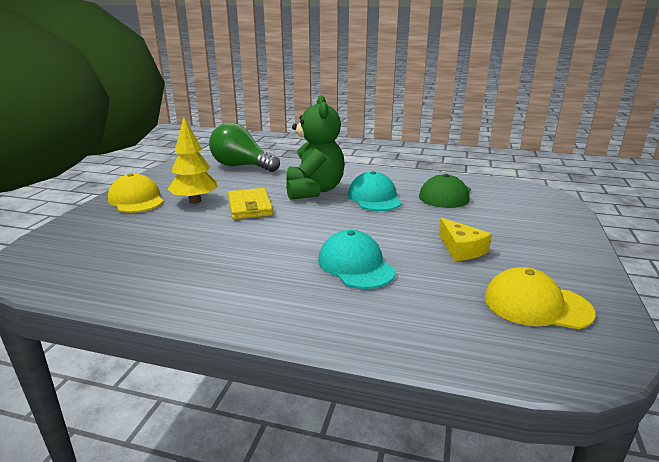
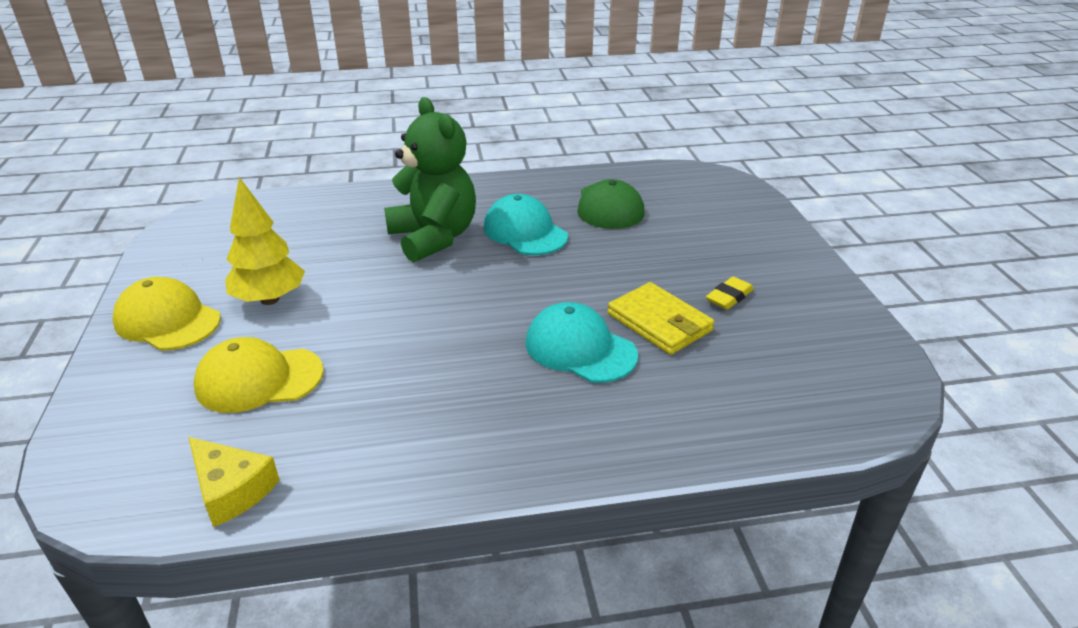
camera: 25 degrees left, 10 degrees up
green light bulb [209,123,280,172] -> none
yellow wallet [228,188,273,219] -> yellow wallet moved to [607,282,714,355]
yellow cheese [439,218,492,261] -> yellow cheese moved to [188,437,280,527]
yellow cap [484,267,596,329] -> yellow cap moved to [194,337,324,413]
none -> yellow eraser [706,277,754,310]

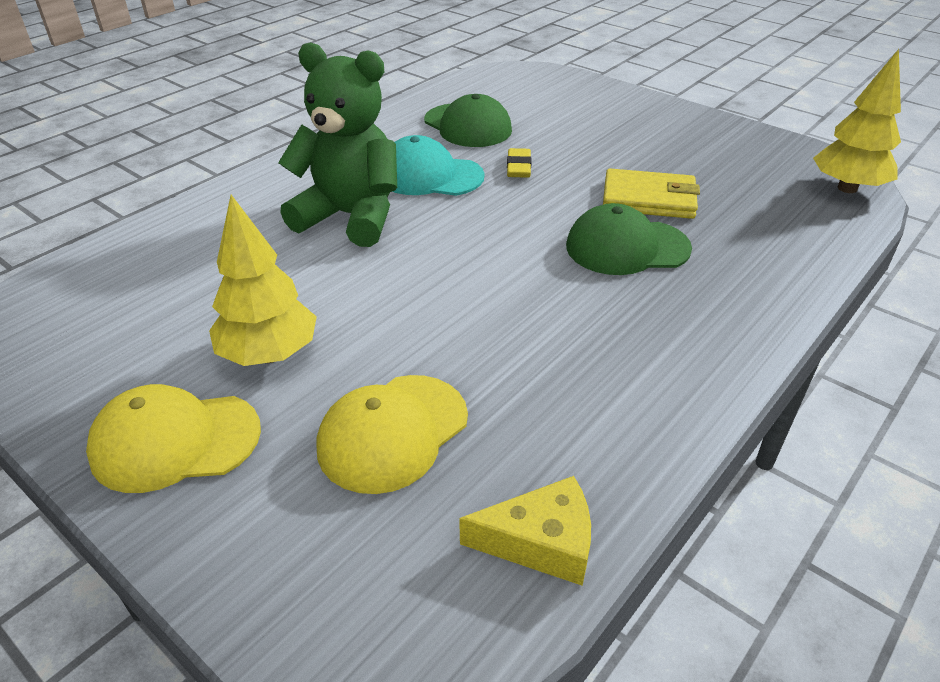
camera: 40 degrees left, 5 degrees up
turquoise cap [526,302,638,383] -> green cap [566,203,692,275]
yellow eraser [706,277,754,310] -> yellow eraser moved to [507,148,532,178]
none -> yellow tree [813,49,901,193]

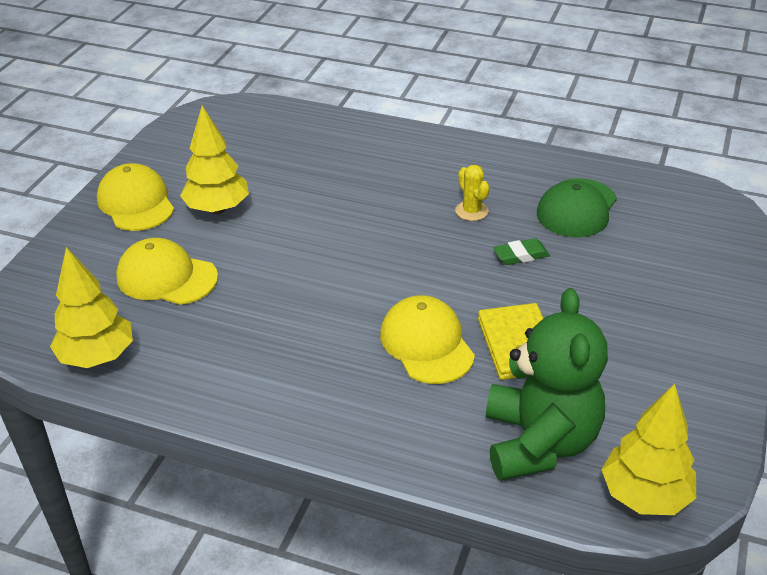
camera: 70 degrees right, 0 degrees up
green teddy bear [278,42,397,247] -> green teddy bear moved to [486,288,608,481]
turquoise cap [392,135,485,196] -> yellow cactus [455,165,489,221]
yellow cheese [459,476,591,586] -> yellow tree [50,247,133,368]
yellow eraser [507,148,532,178] -> green eraser [493,238,550,265]
green cap [566,203,692,275] -> yellow cap [380,295,475,384]

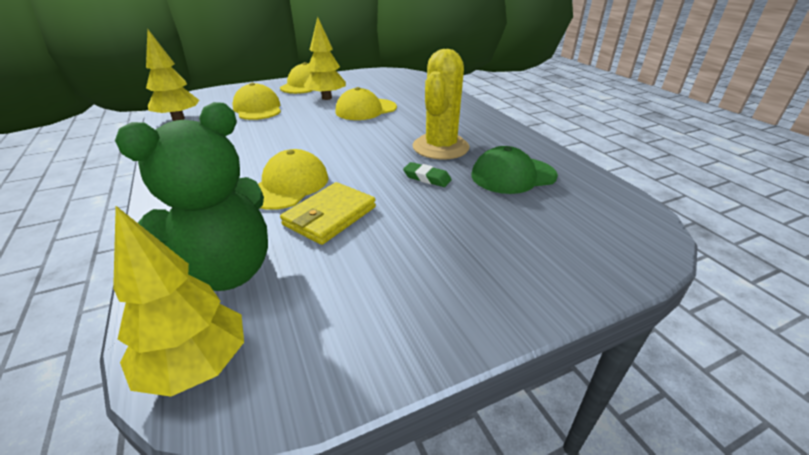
camera: 45 degrees right, 5 degrees down
yellow cactus [455,165,489,221] -> yellow cactus [412,49,470,160], size x2.16
none -> yellow cap [336,87,397,120]

